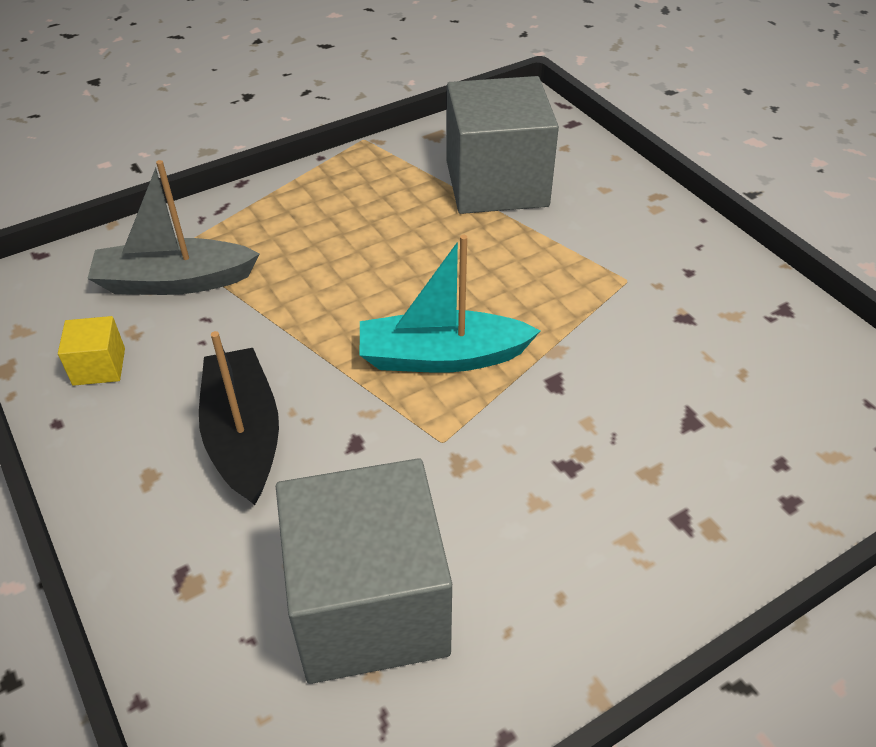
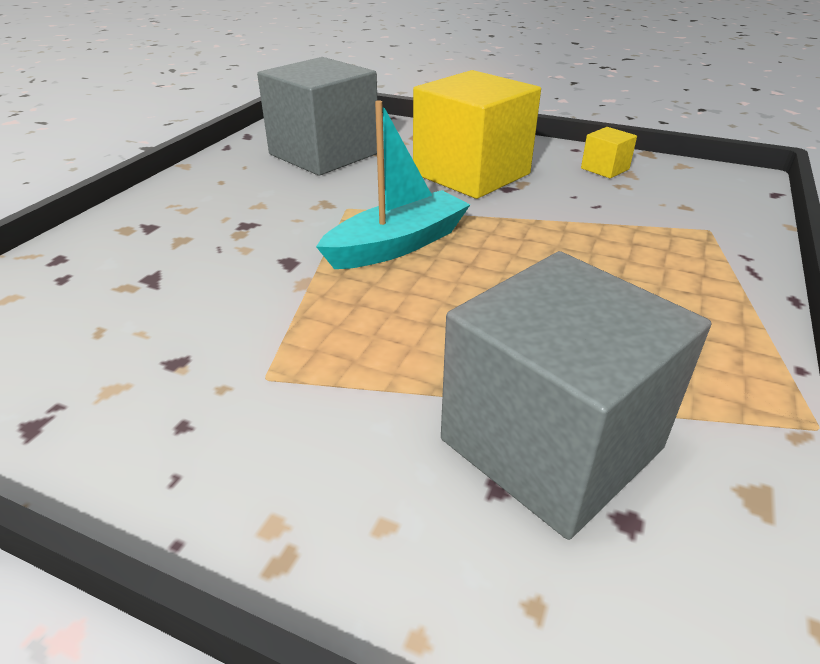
camera: 145 degrees right, 10 degrees down
grey boat [87,160,260,295] -> none
black boat [199,331,279,505] -> yellow cube [413,70,541,199]

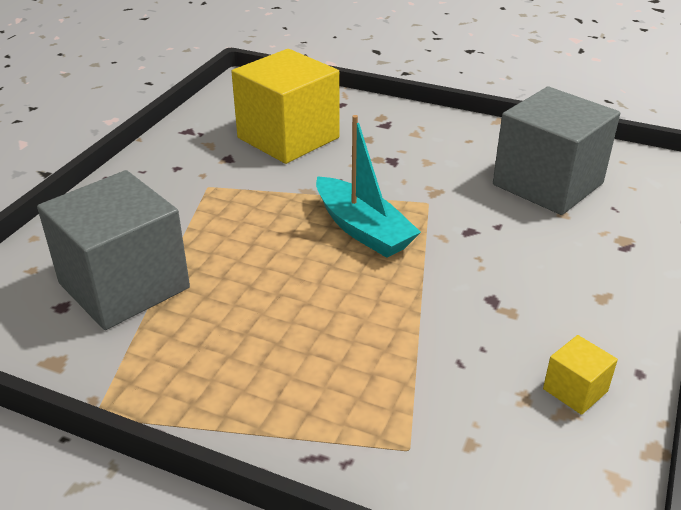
camera: 90 degrees right, 0 degrees up
yellow cube [413,70,541,199] -> yellow cube moved to [232,49,339,164]

